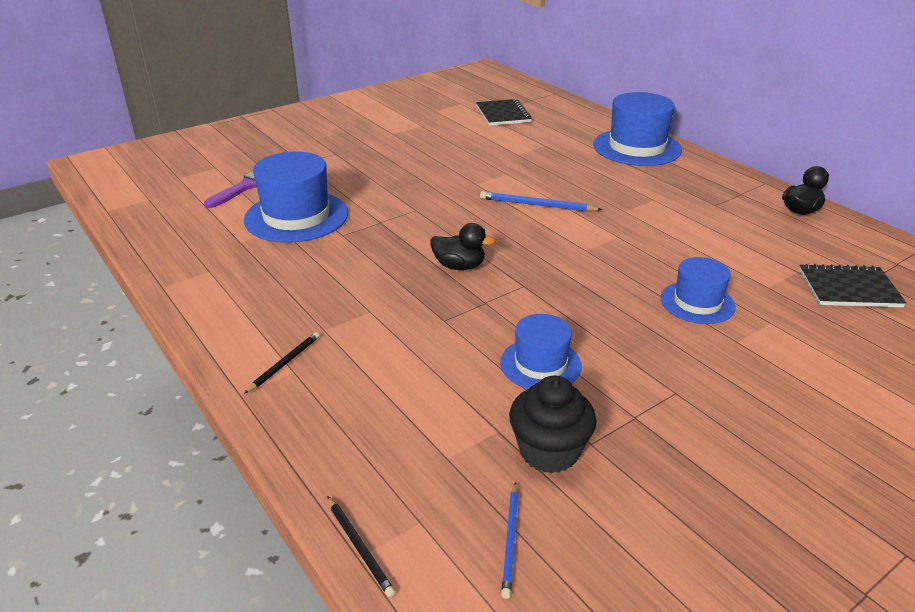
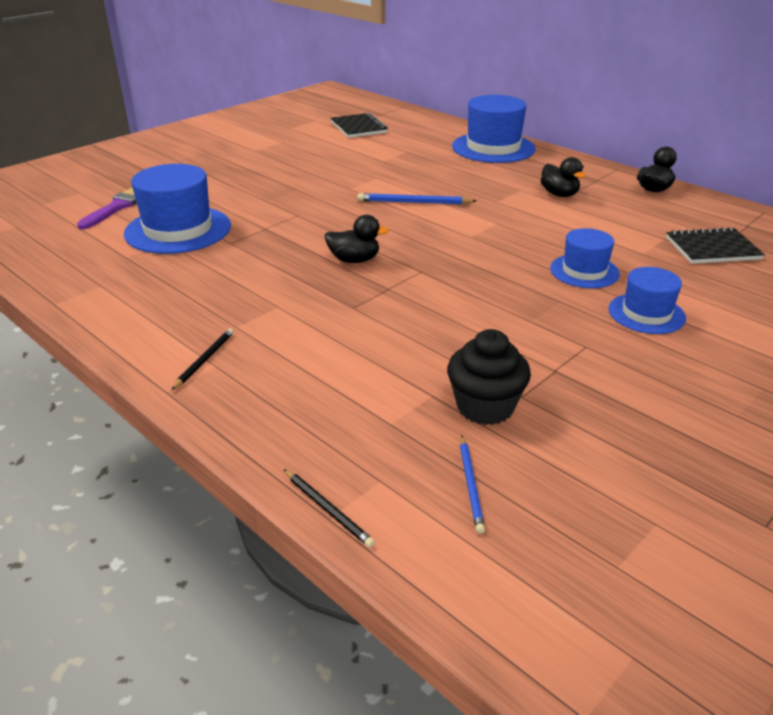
camera: 10 degrees left, 0 degrees up
blue hat [500,314,582,389] -> blue hat moved to [608,267,686,334]
none -> black duck [541,157,586,197]

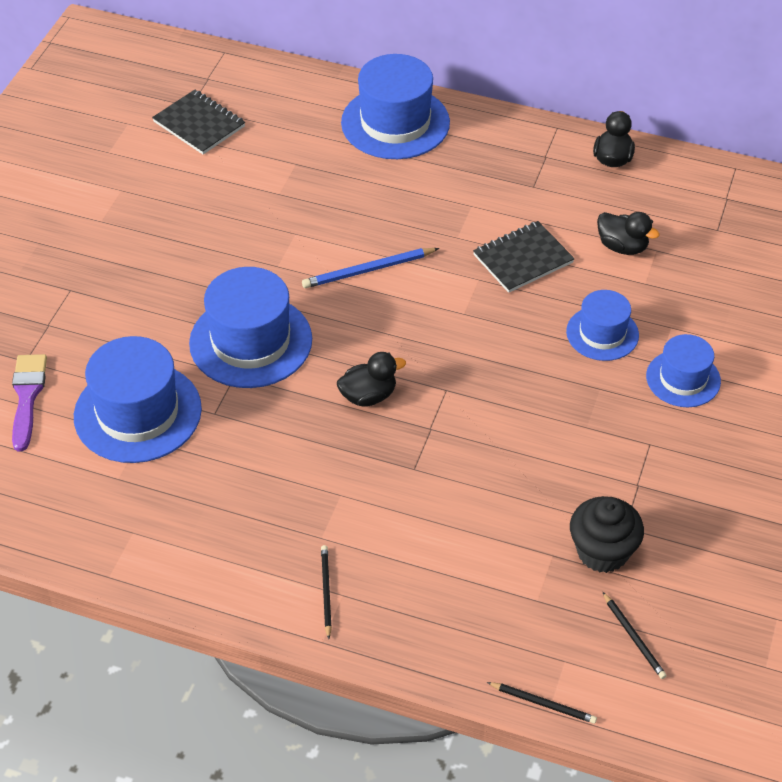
camera: 25 degrees left, 15 degrees up
blue pencil [460,436,485,534] -> black pencil [603,592,667,679]
black duck [541,157,586,197] -> black duck moved to [597,212,660,255]
black notebook [666,227,765,264] -> black notebook moved to [473,221,575,293]
none -> blue hat [189,267,312,388]

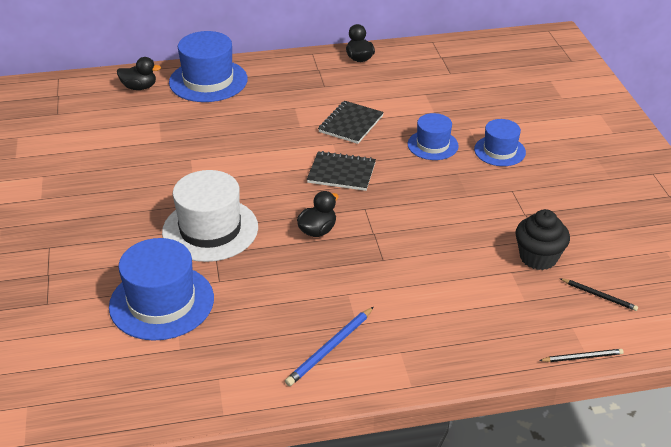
camera: 30 degrees left, 10 degrees down
purple brush [12,354,47,451] -> none
black notebook [152,90,245,154] -> black notebook moved to [307,151,376,191]
blue hat [189,267,312,388] -> white hat [162,170,258,262]
blue pencil [302,248,440,288] -> blue pencil moved to [285,307,374,386]
black pencil [321,545,332,639] -> none
black duck [597,212,660,255] -> black duck moved to [117,57,161,90]

